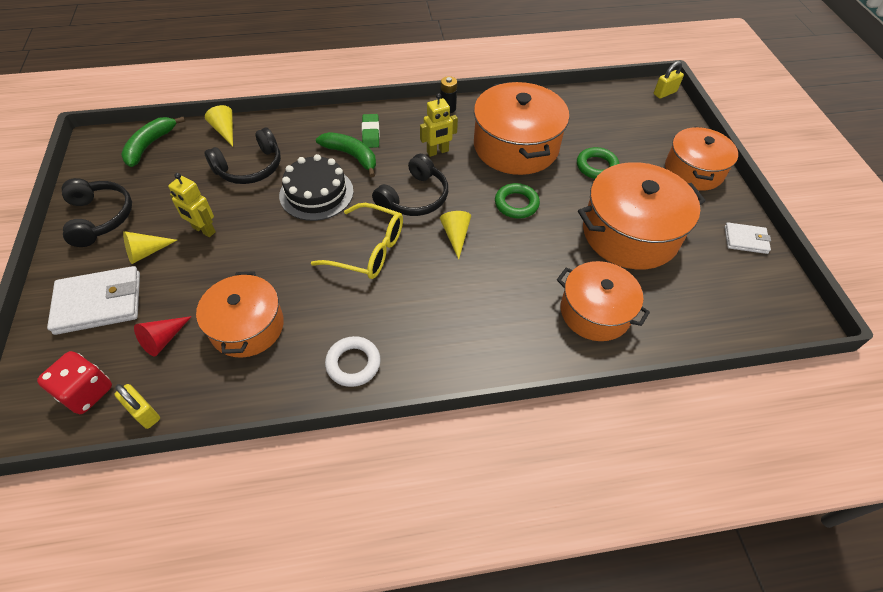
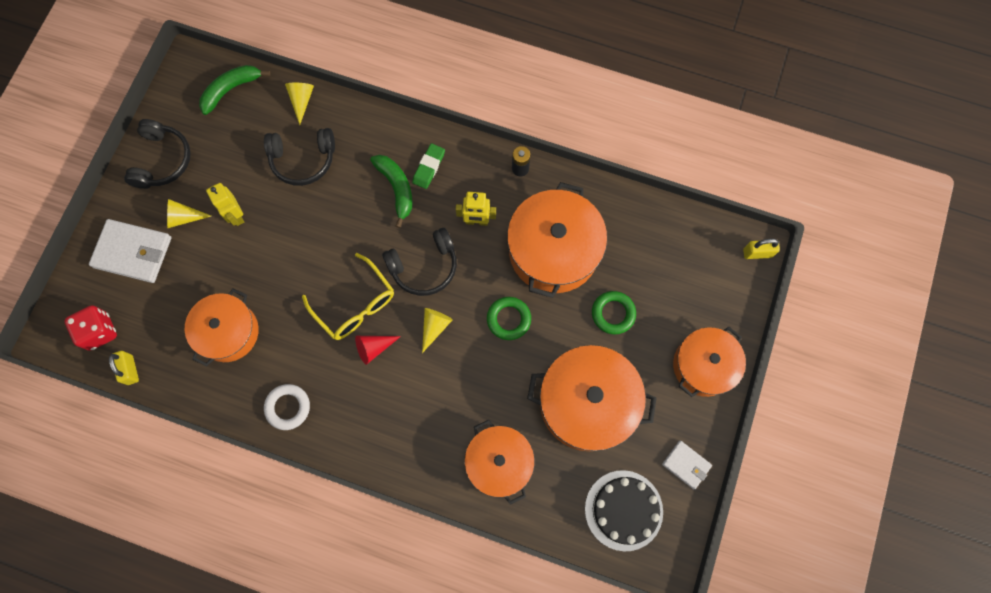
camera: 30 degrees right, 20 degrees up
red cone [134,316,192,357] -> red cone moved to [355,336,401,365]
black cake [279,154,354,221] -> black cake moved to [585,470,663,551]

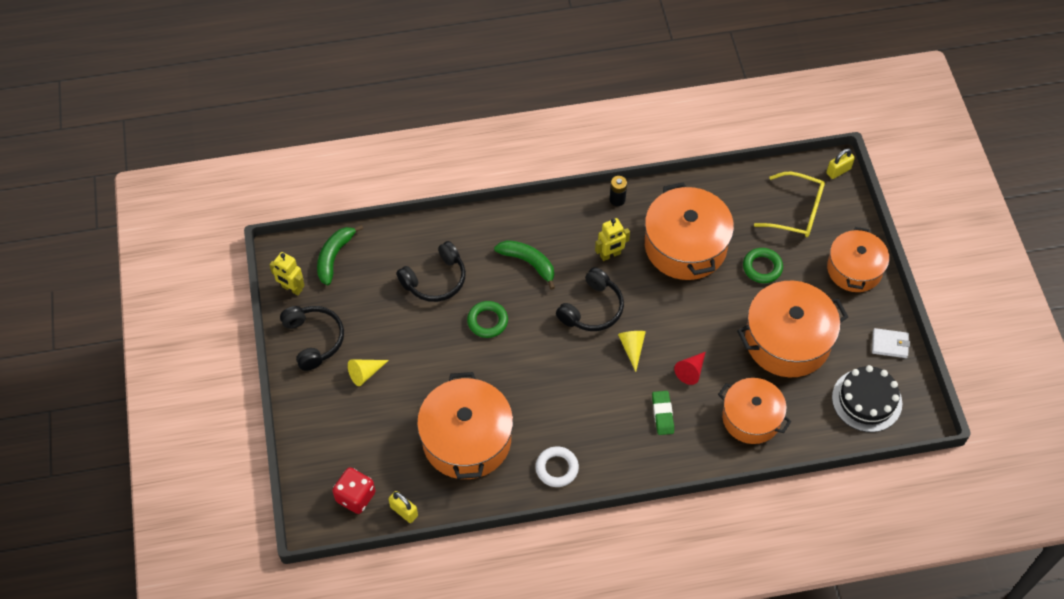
camera: 30 degrees left, 15 degrees down
white wallet [89,219,172,283] -> none
orange pot [185,288,259,367] -> orange pot [417,372,513,479], size x1.51
yellow robot [206,183,244,226] -> yellow robot moved to [269,252,305,295]
yellow cone [285,83,314,125] -> none
yellow glasses [302,253,394,340] -> yellow glasses moved to [754,172,825,237]
red cone [355,336,401,365] -> red cone moved to [674,352,705,385]
green eraser [412,143,445,189] -> green eraser moved to [652,391,674,435]
green ring [487,297,531,340] -> green ring moved to [467,301,508,338]

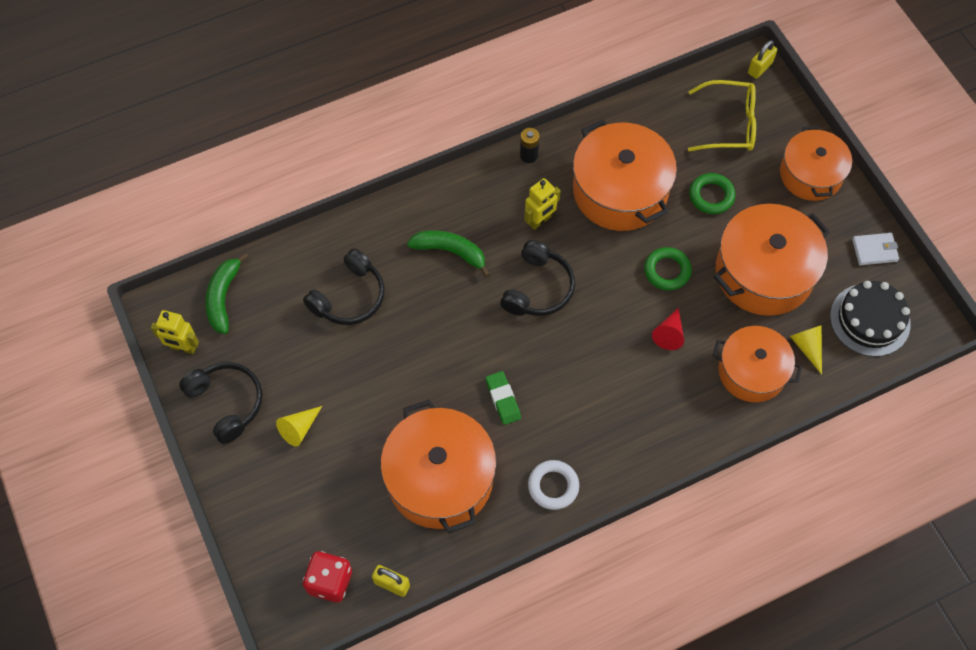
camera: 15 degrees left, 5 degrees up
green ring [467,301,508,338] -> green ring moved to [644,247,692,290]
yellow cone [618,331,646,372] -> yellow cone moved to [790,325,822,375]
green eraser [652,391,674,435] -> green eraser moved to [486,371,521,425]

